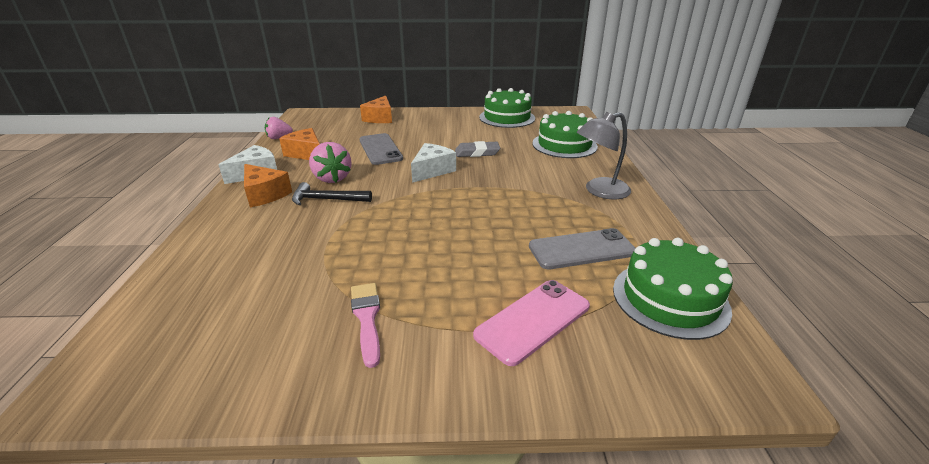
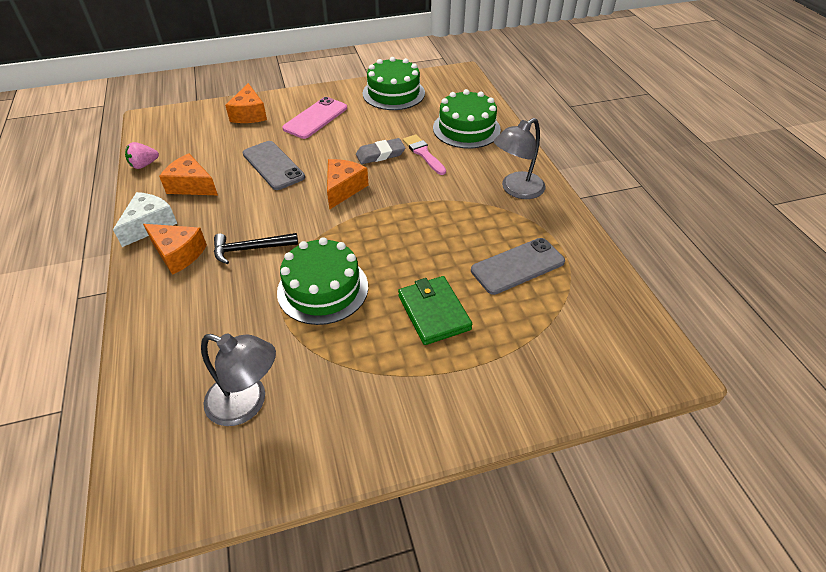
camera: 15 degrees left, 15 degrees up
pink strawberry [309,142,351,183] -> none
pink brush [351,283,380,368] -> pink brush moved to [403,135,446,175]
white cheese [411,143,456,183] -> orange cheese [327,159,369,210]
pink phone [473,280,590,366] -> pink phone moved to [282,97,347,139]
green cake [613,238,733,340] -> green cake moved to [277,237,368,325]
none -> grey lamp [201,333,276,426]
none -> green wallet [398,276,472,345]

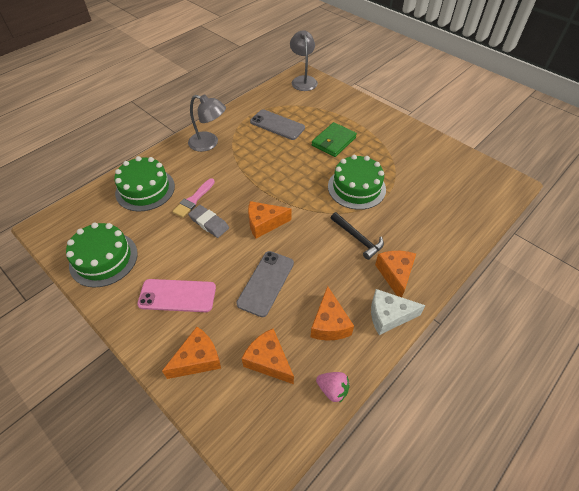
camera: 120 degrees left, 5 degrees up
grey lamp [201,333,276,426] -> grey lamp moved to [290,30,318,91]
none -> orange cheese [242,329,294,384]

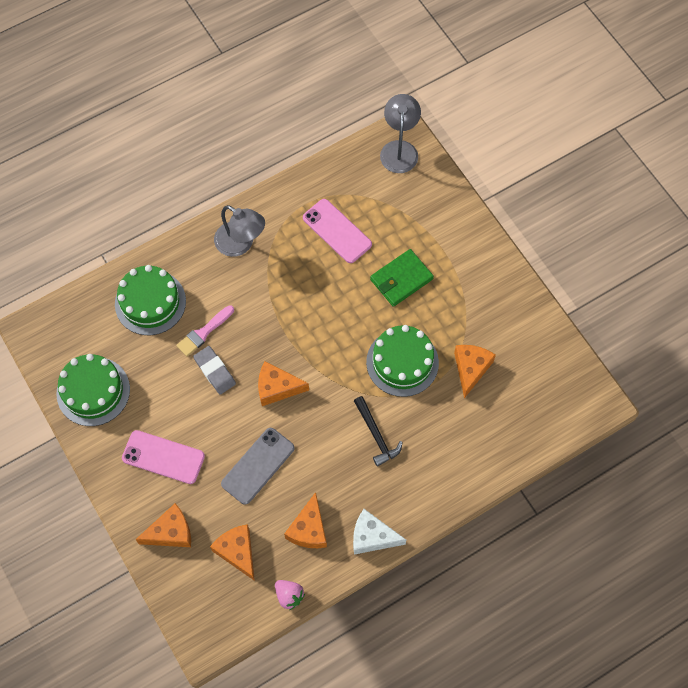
camera: 15 degrees right, 15 degrees up
grey phone [250,109,305,140] -> pink phone [303,199,372,263]
orange cheese [375,251,416,297] -> orange cheese moved to [454,345,496,398]

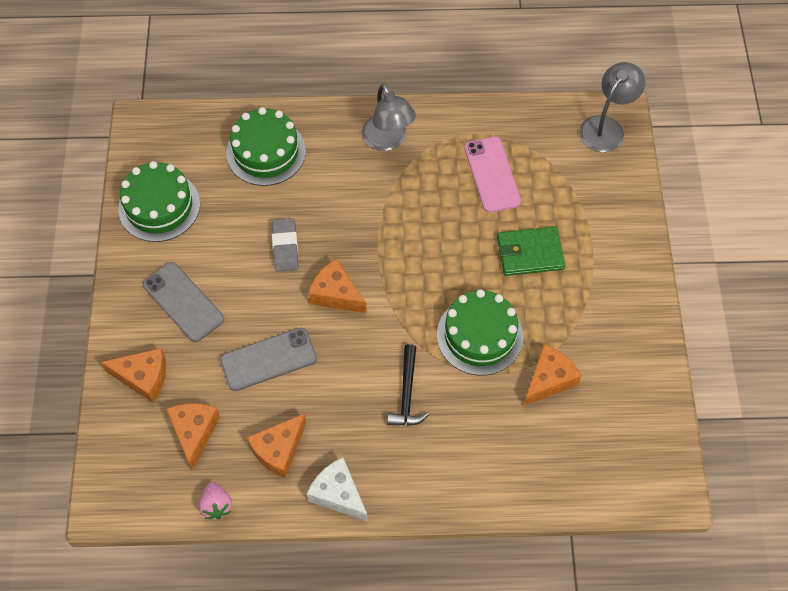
camera: 30 degrees right, 5 degrees down
pink phone [122,430,205,484] -> grey phone [143,262,224,342]
pink brush [176,305,234,357] -> none

